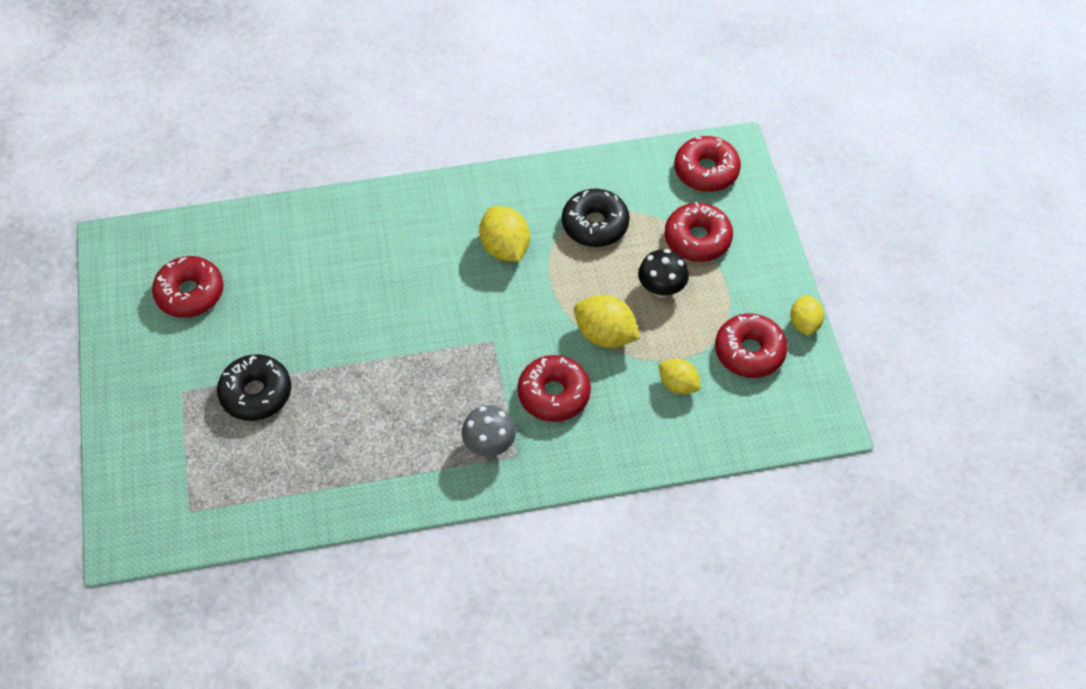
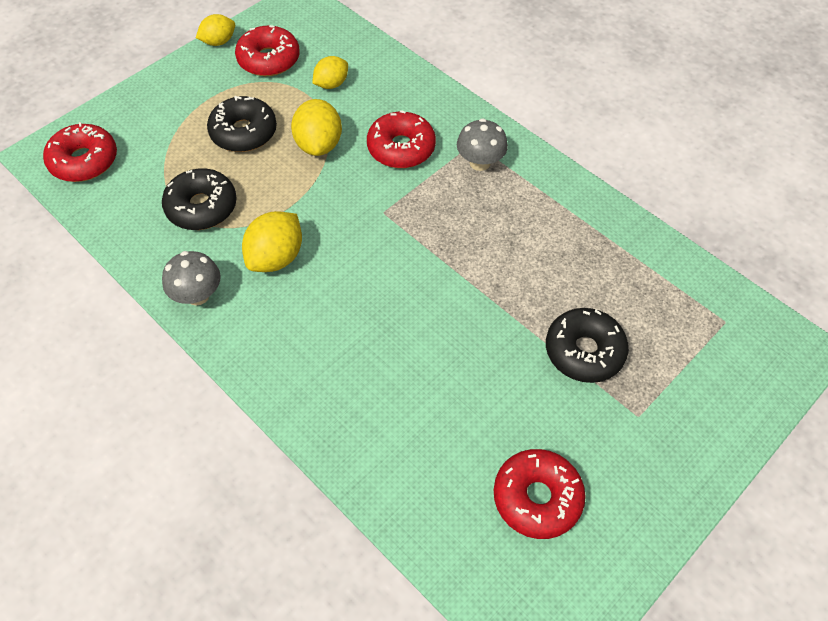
camera: 125 degrees left, 0 degrees up
black mushroom [638,249,689,298] -> black donut [207,96,277,152]
yellow lemon [658,359,701,395] -> yellow lemon turned 45 degrees clockwise [312,56,348,89]
red donut [665,202,733,262] -> none
none -> grey mushroom [162,251,221,305]

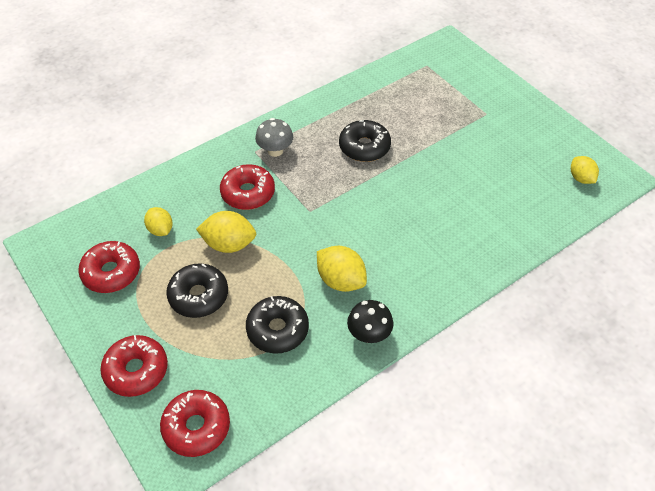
camera: 80 degrees left, 5 degrees down
grey mushroom [162,251,221,305] -> black mushroom [347,300,393,343]
yellow lemon [196,14,235,46] -> yellow lemon moved to [571,156,599,184]
red donut [494,449,586,539] -> red donut moved to [100,335,168,397]
black donut [546,308,629,383] -> black donut moved to [339,120,391,162]

